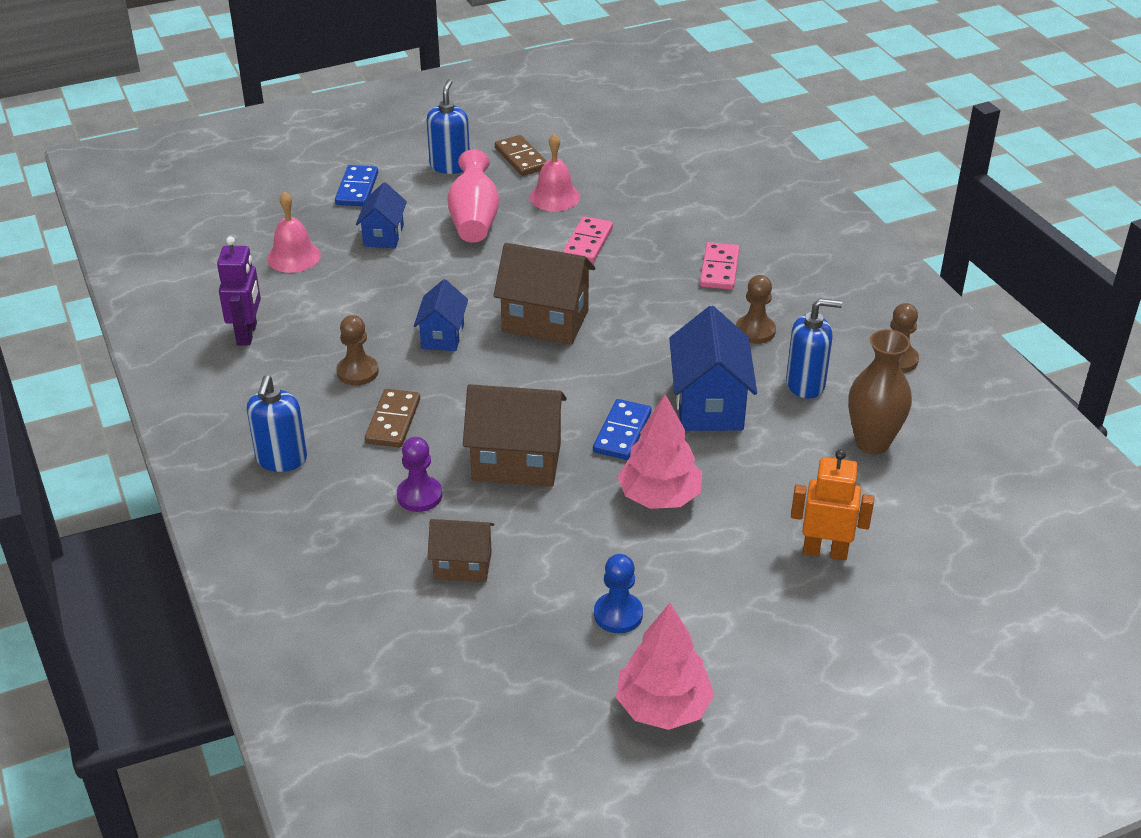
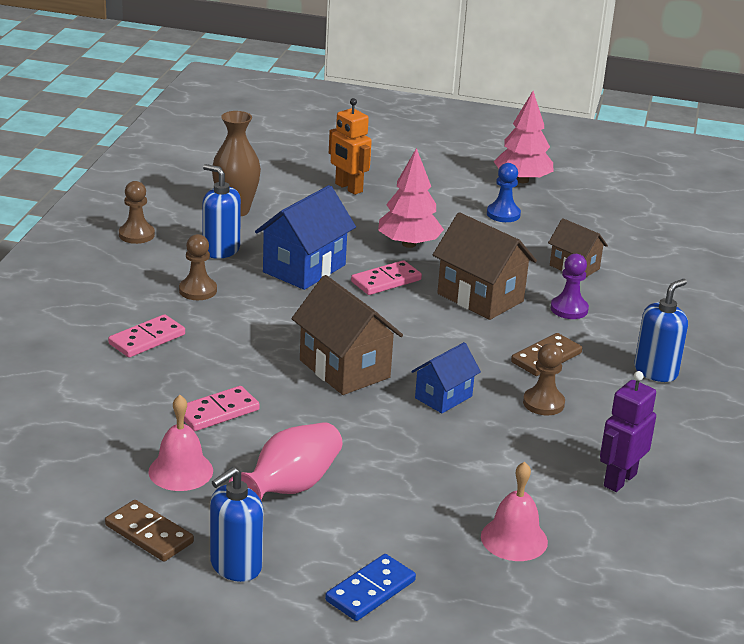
camera: 145 degrees left, 10 degrees down
blue house [356,182,407,248] -> none
brown domino [495,135,546,176] -> brown domino turned 60 degrees counterclockwise [105,500,194,562]
blue domino [593,399,651,460] -> pink domino [351,260,422,295]

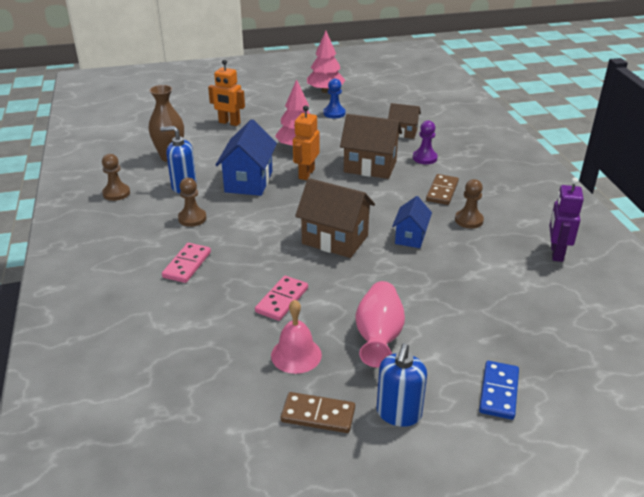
camera: 25 degrees left, 5 degrees up
pink domino [351,260,422,295] -> orange robot [293,105,319,180]
pink bell [481,462,548,561] -> none
blue soap dispenser [634,279,688,382] -> none

